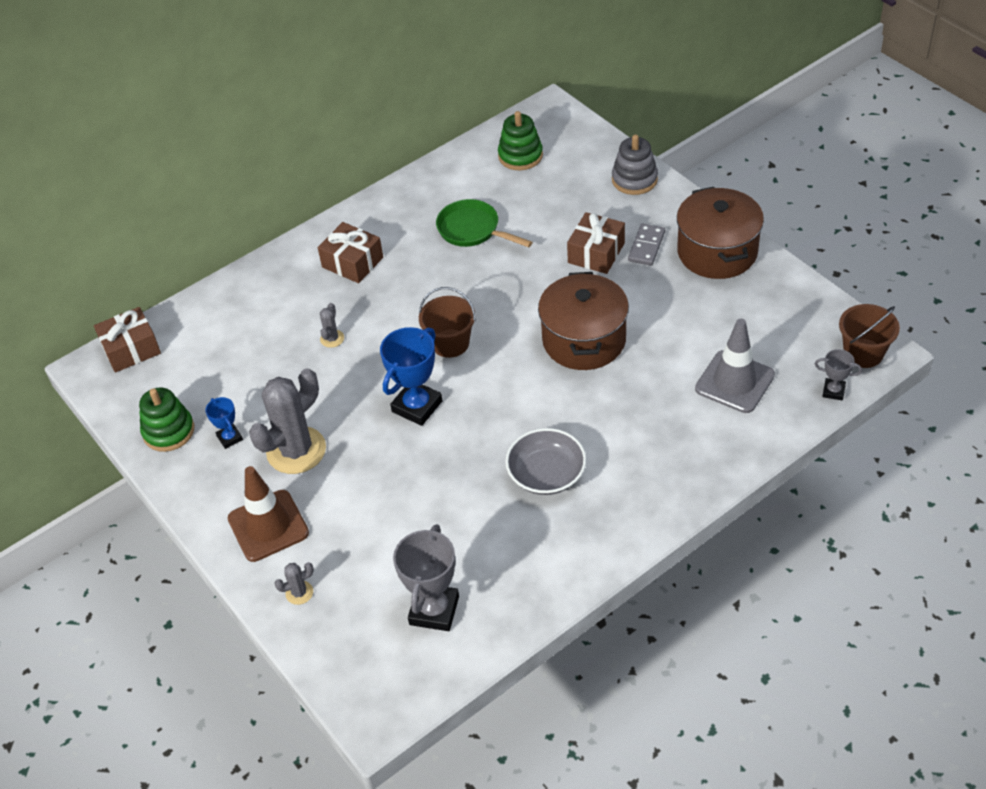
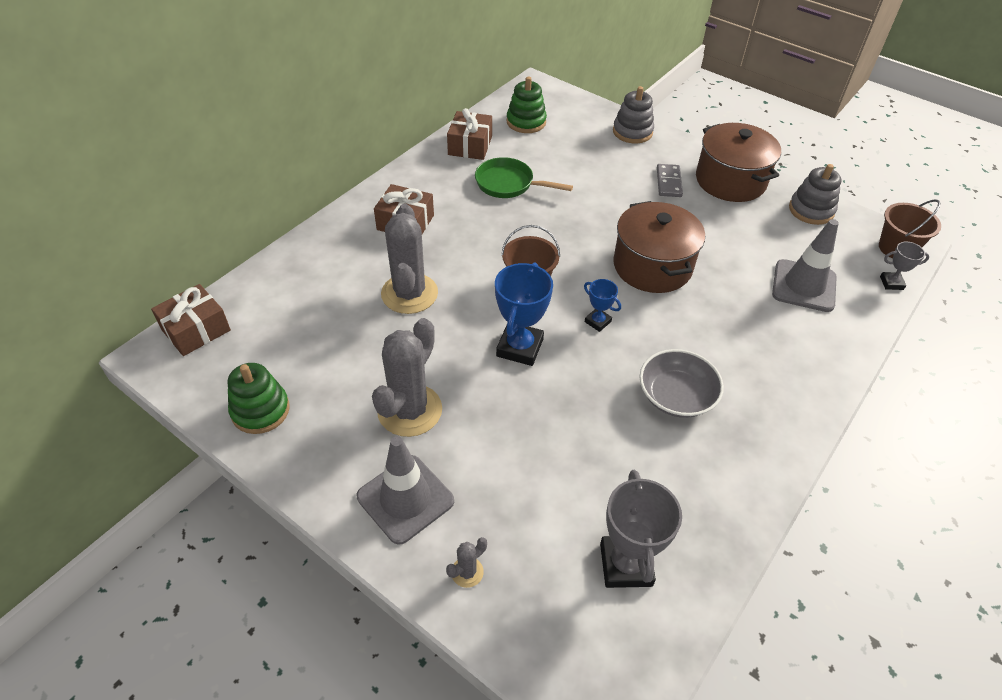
camera: 20 degrees left, 0 degrees up
blue trophy [205,397,243,449] -> blue trophy moved to [584,279,621,332]
brown traffic cone [228,466,309,562] -> grey traffic cone [357,436,454,545]
grey cactus [320,303,344,348] -> grey cactus [381,204,438,314], size x2.32
brown gift [567,212,625,274] -> brown gift moved to [447,108,492,160]
none -> grey stacking toy [789,164,841,225]

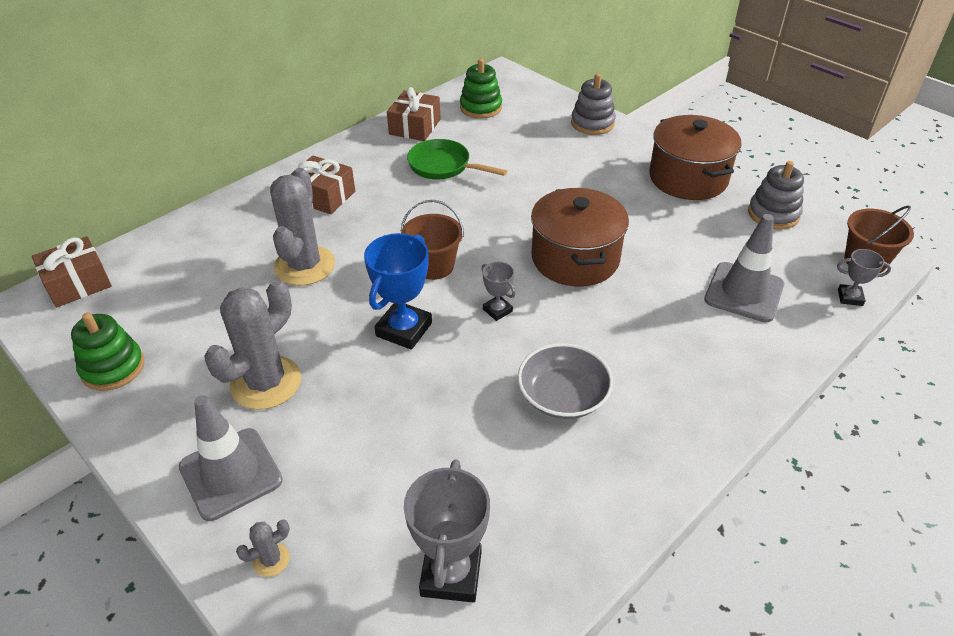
camera: 10 degrees right, 5 degrees down
blue trophy [584,279,621,332] -> grey trophy [481,262,516,321]
grey domino [657,164,683,197] -> none

